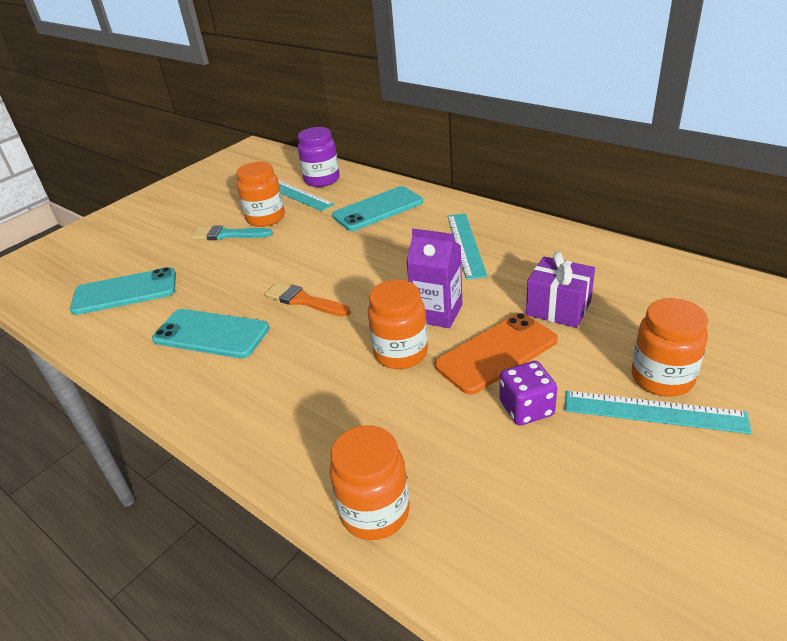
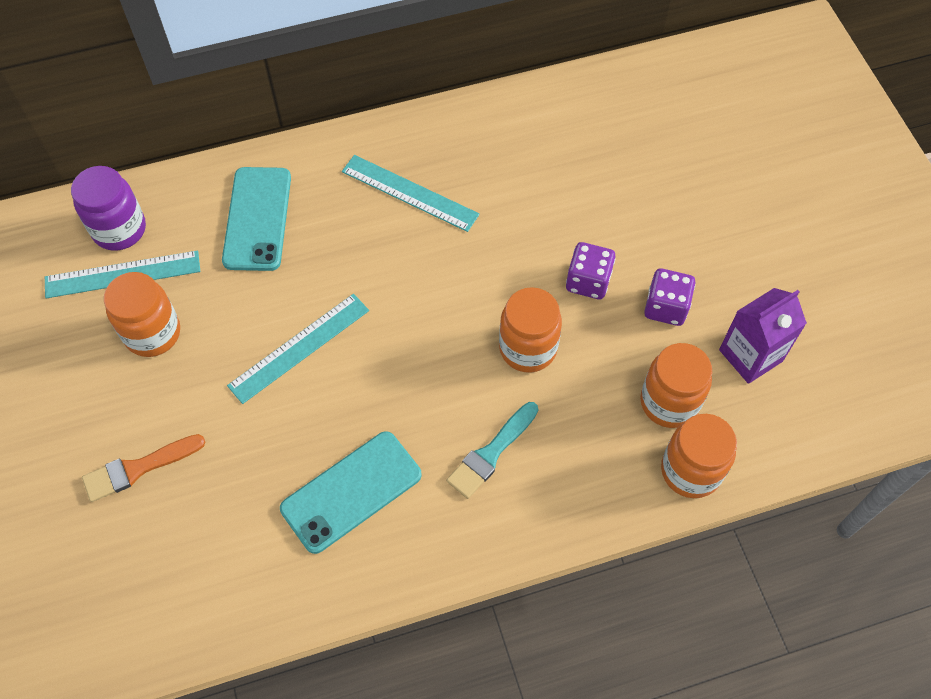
camera: 60 degrees left, 25 degrees up
turquoise phone [70,267,176,315] -> none
turquoise brush [191,225,273,240] -> turquoise brush moved to [446,402,539,499]
orange brush [265,282,351,317] -> orange brush moved to [82,434,205,502]
purple carton [406,229,462,328] -> purple carton moved to [719,288,807,384]
orange phone [434,313,558,395] -> purple dice [566,242,615,299]
purple gift [526,252,595,328] -> none
turquoise ruler [564,391,752,434] -> turquoise ruler moved to [227,294,369,404]
orange jar [632,298,708,397] -> orange jar moved to [640,343,712,428]

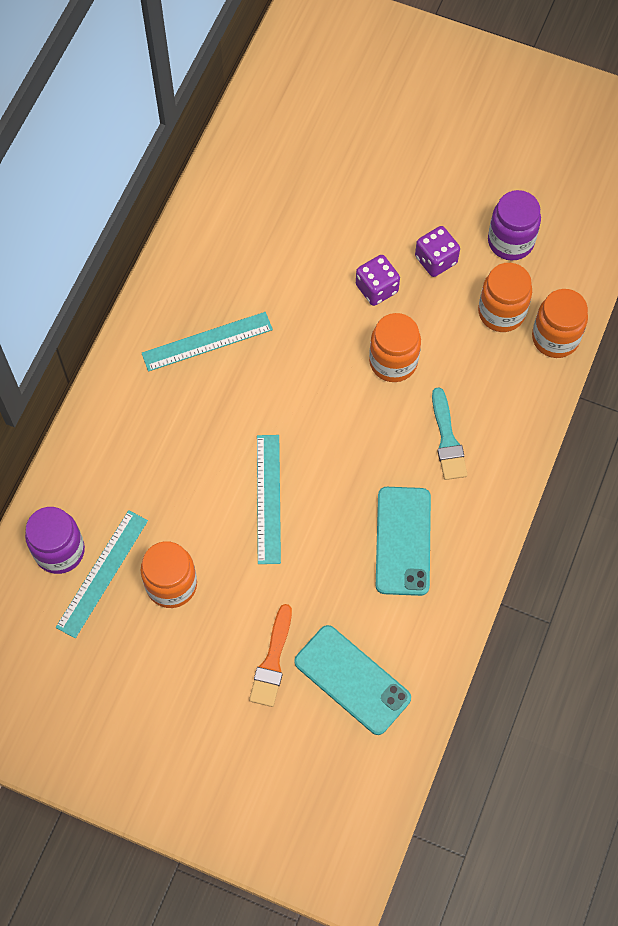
camera: 50 degrees left, 5 degrees up
turquoise phone [222,167,291,271] -> turquoise phone moved to [294,625,411,735]
purple carton [719,288,807,384] -> purple jar [488,190,541,260]

